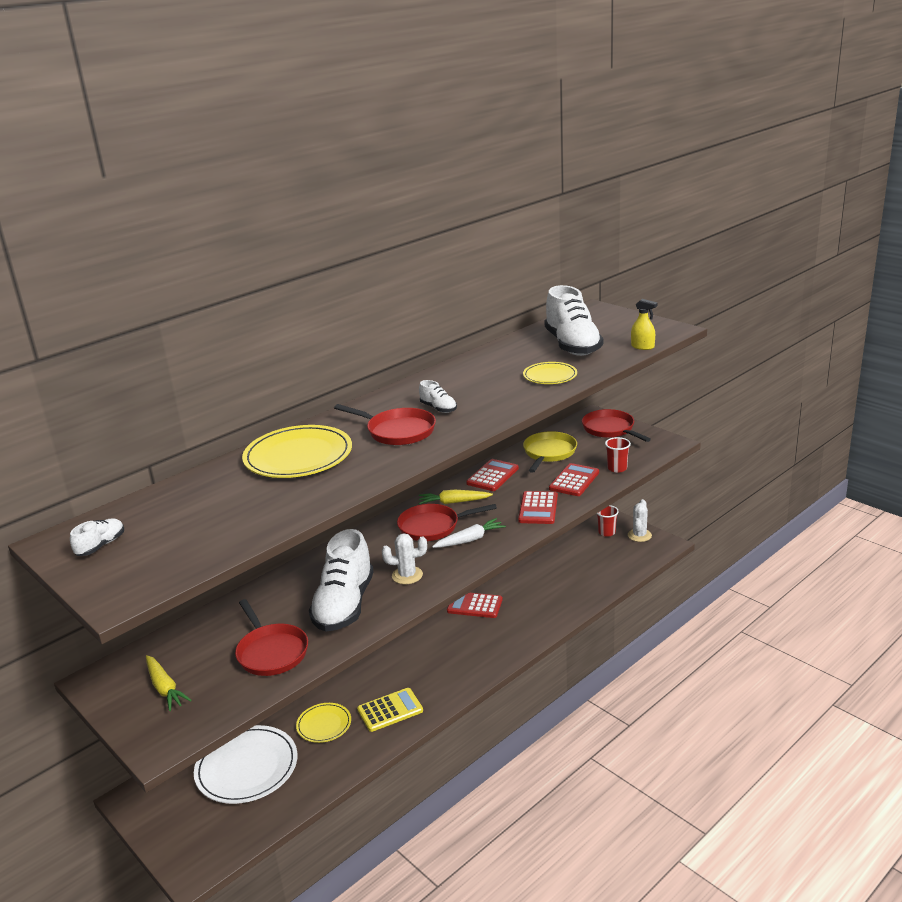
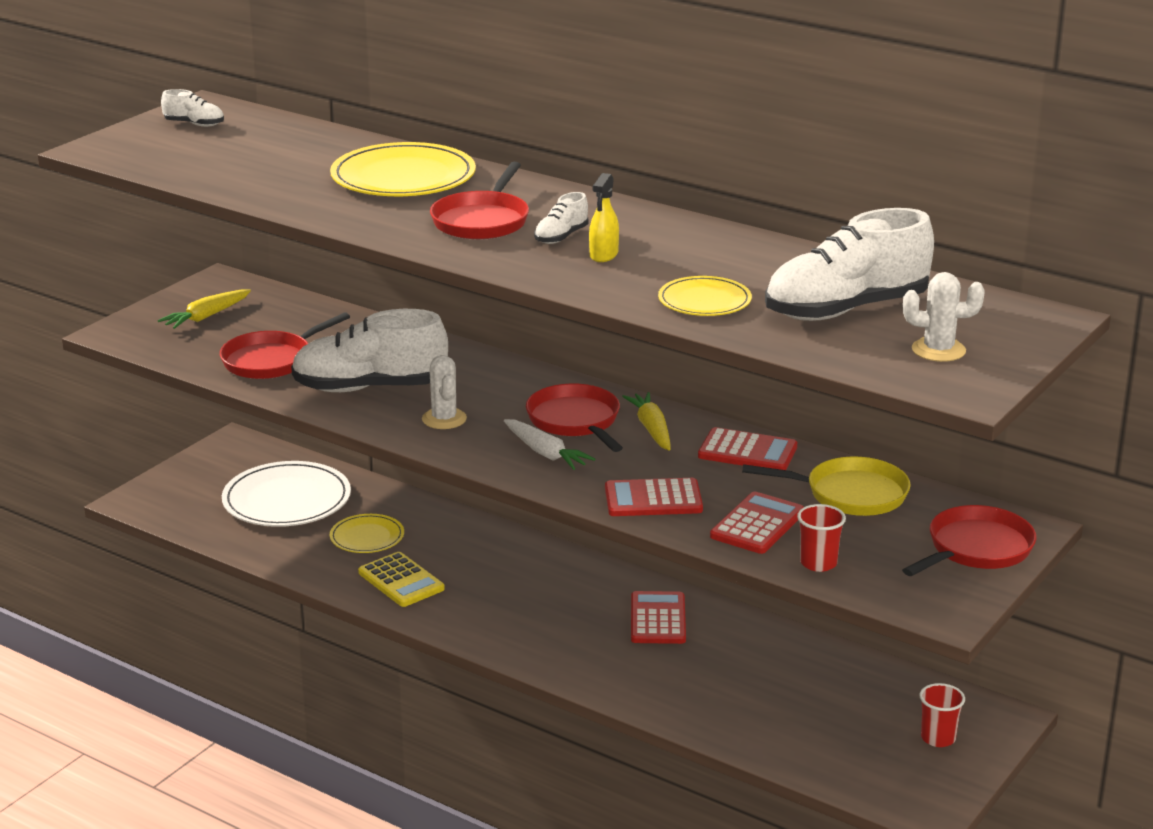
camera: 75 degrees right, 0 degrees up
red calculator [549,463,599,496] -> red calculator turned 75 degrees counterclockwise [710,491,804,554]
white cactus [628,499,652,542] -> white cactus moved to [903,272,985,362]
yellow spray bottle [631,299,658,350] -> yellow spray bottle moved to [589,173,619,262]

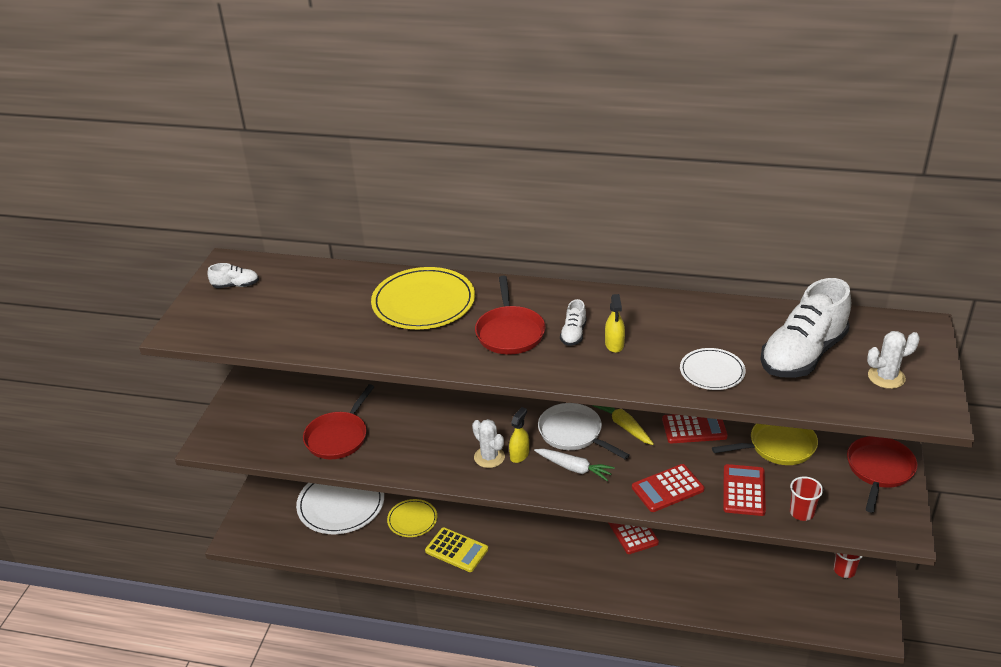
camera: 20 degrees left, 10 degrees up
yellow carrot [158,290,251,329] -> none
white shoe [291,309,448,392] -> none
red pan [526,383,623,452] -> white pan [538,403,629,459]
yellow plate [658,276,752,316] -> white plate [680,348,746,390]
none -> yellow spray bottle [509,407,529,463]

